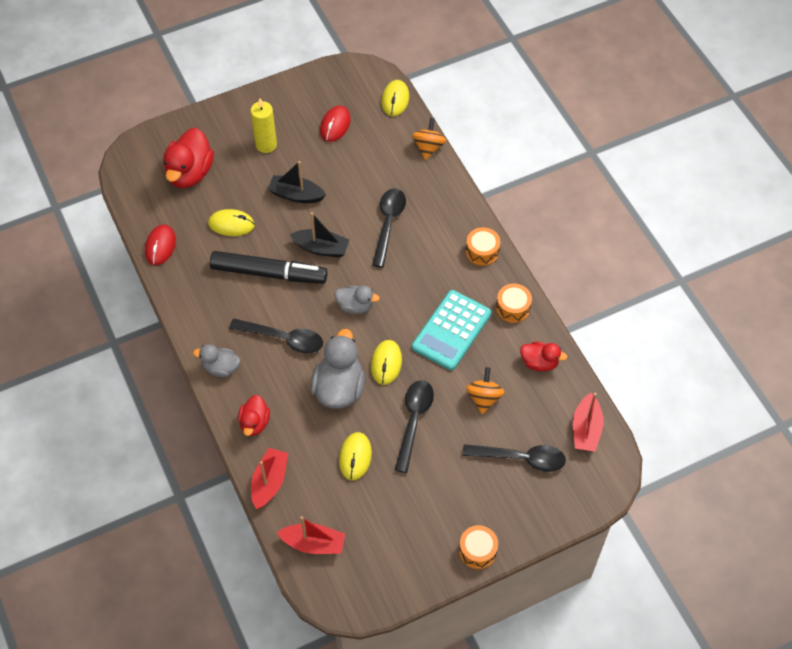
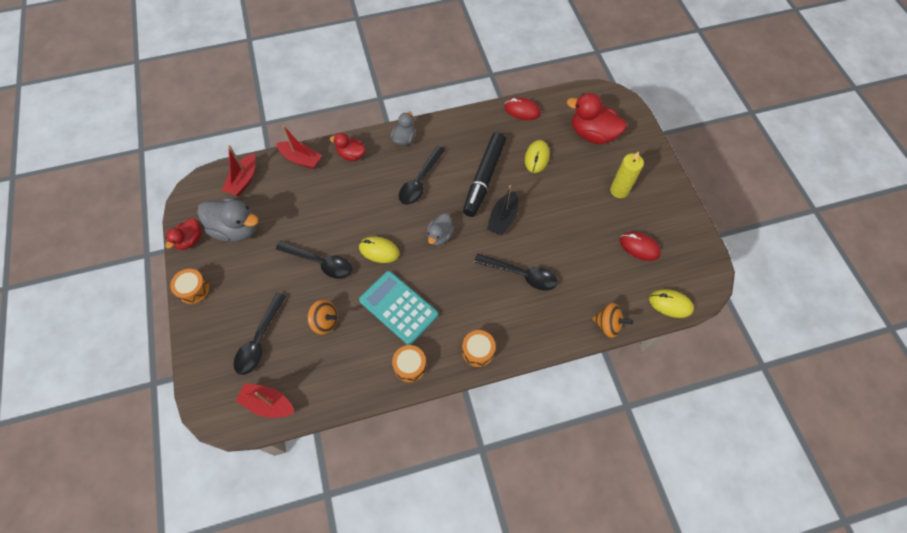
camera: 100 degrees right, 5 degrees up
black boat [267,161,326,203] -> none
grey duck [311,329,365,409] -> grey duck moved to [197,198,259,242]
yellow mouse [339,432,372,480] -> none
red duck [520,342,568,371] -> red duck moved to [165,218,202,250]

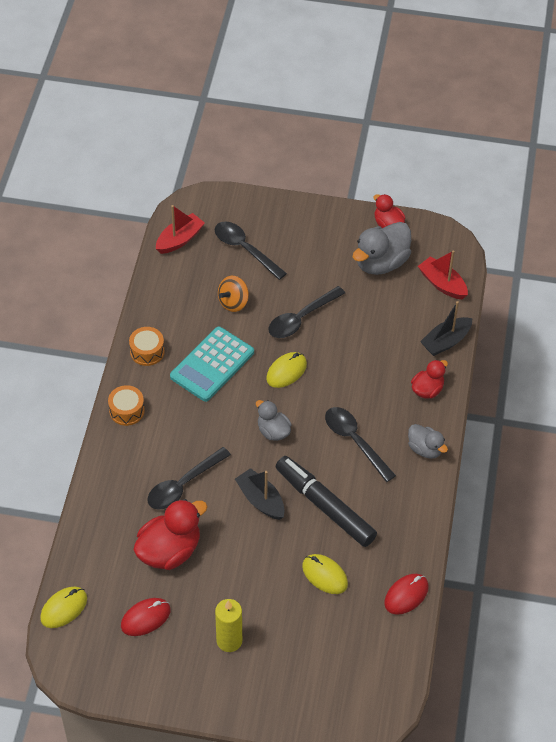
camera: 115 degrees right, 10 degrees down
orange drum [170,269,210,304] -> none
red boat [276,125,322,169] -> black boat [420,301,472,356]
turquoise calculator [359,271,439,345] -> turquoise calculator turned 150 degrees clockwise [170,327,254,402]
red duck [567,93,627,144] -> red duck moved to [133,499,208,570]
orange spinning top [592,303,633,338] -> none

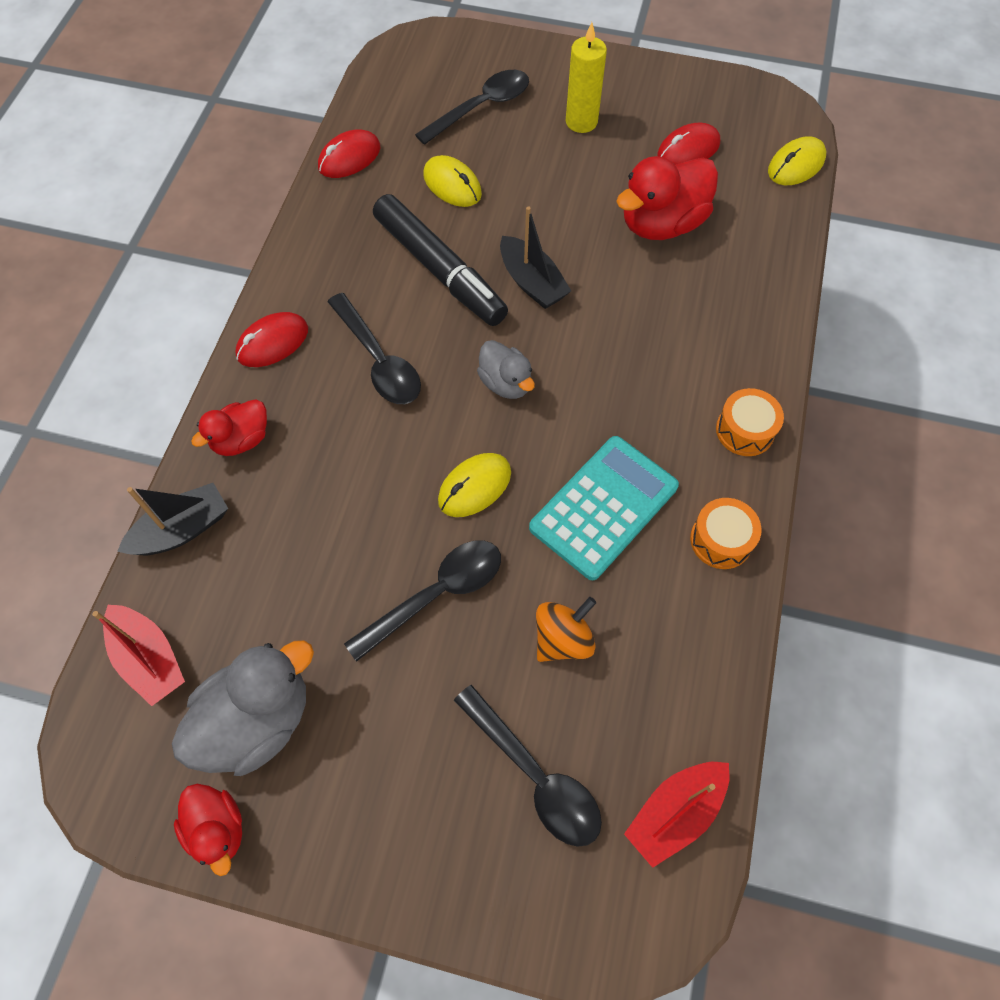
camera: 175 degrees left, 10 degrees up
black spoon [147,447,231,510] -> black spoon moved to [415,70,529,145]
grey duck [408,424,448,459] -> red mouse [235,312,308,367]

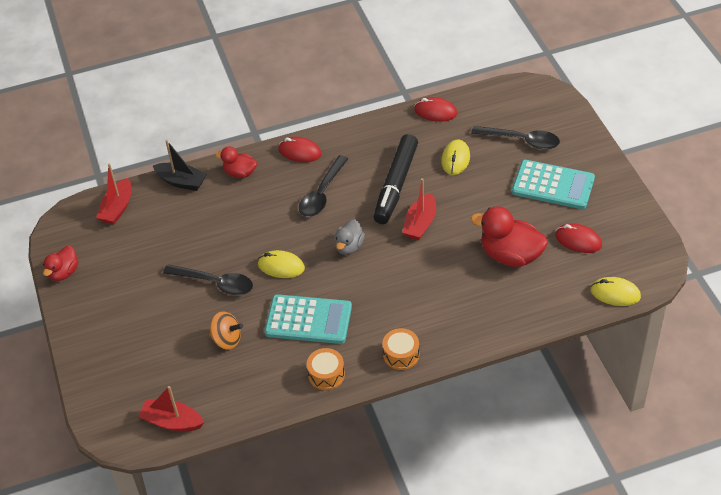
camera: 60 degrees right, 15 degrees down
grey duck [172,640,314,776] -> none
black spoon [454,685,602,847] -> none
black boat [500,206,571,309] -> red boat [402,178,436,240]
yellow candle [566,22,607,133] -> turquoise calculator [512,160,595,209]

